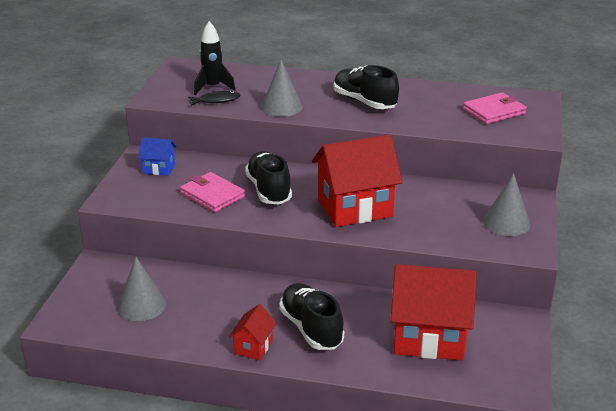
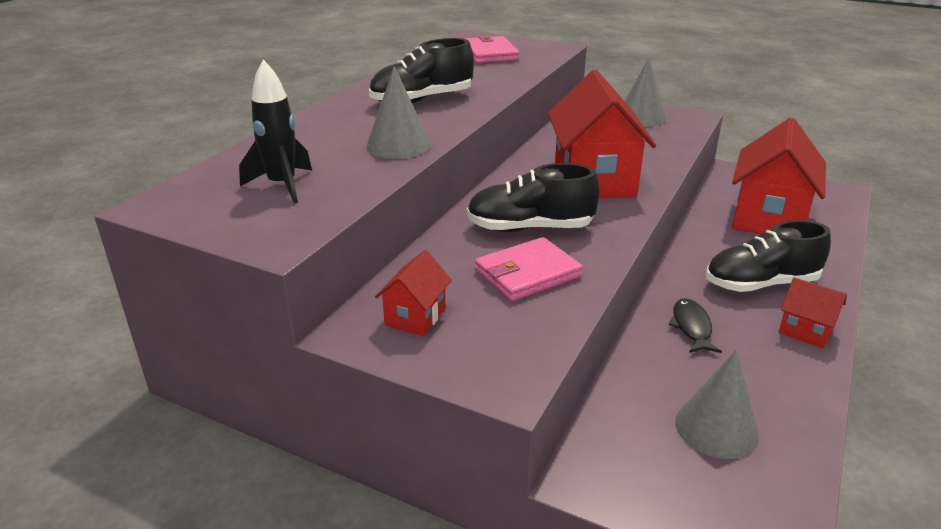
camera: 75 degrees left, 0 degrees up
blue house [138,137,177,176] -> red house [375,250,452,336]
black fish [188,91,240,106] -> black fish moved to [669,298,722,353]

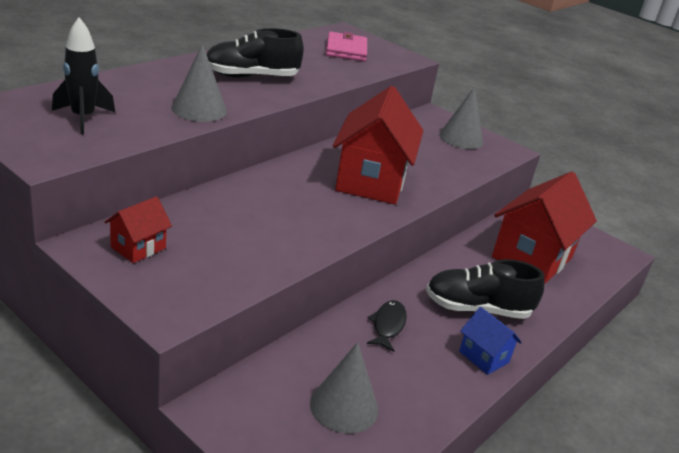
camera: 10 degrees right, 0 degrees up
black shoe [467,163,600,232] -> none
pink wallet [475,237,583,301] -> none
red house [779,277,847,348] -> blue house [459,307,522,375]

